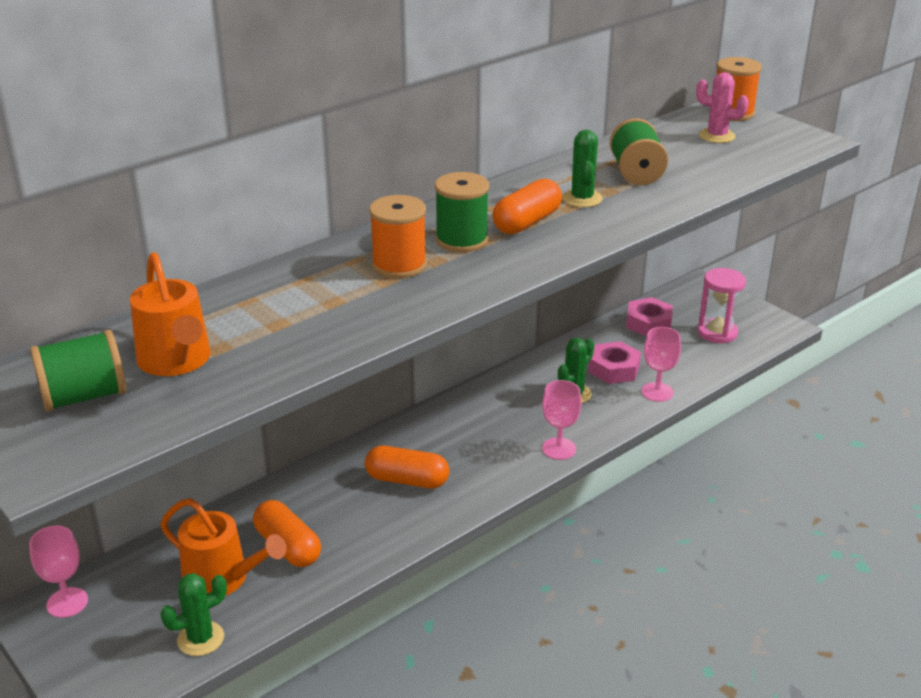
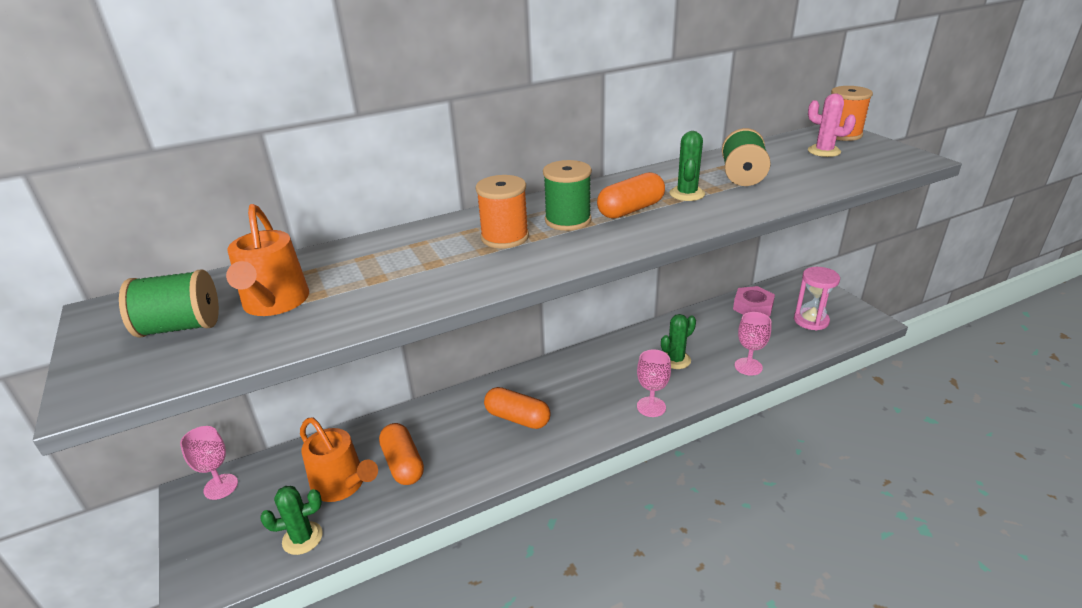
camera: 15 degrees right, 0 degrees up
pink nut [589,341,641,384] -> none

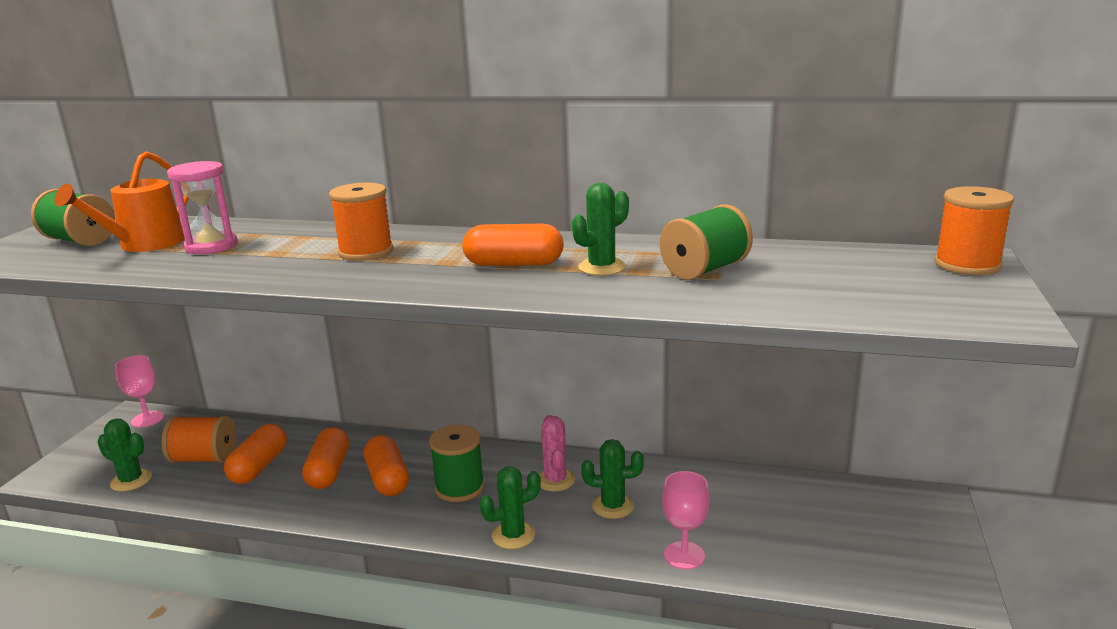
camera: 40 degrees right, 10 degrees down
orange watering can [300,418,378,502] -> orange spool [162,416,237,463]
green spool [543,160,592,231] -> green spool moved to [429,425,485,502]
pink goblet [637,349,671,417] -> green cactus [480,466,541,549]
pink nut [733,286,775,317] -> none
pink hourglass [794,267,840,330] -> pink hourglass moved to [167,161,238,254]
pink cactus [808,93,856,157] -> pink cactus moved to [538,415,575,491]
none -> orange capsule [302,427,349,489]

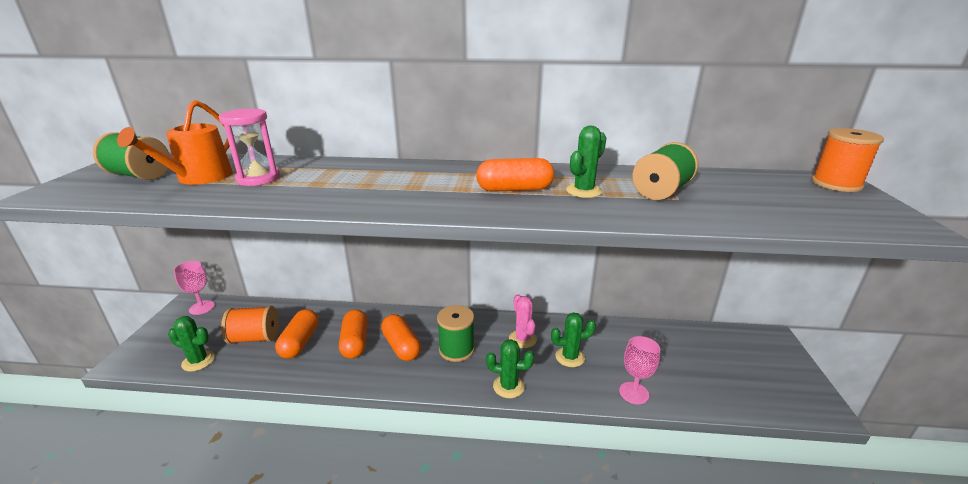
camera: 10 degrees left, 5 degrees up
orange spool [329,183,393,261] -> none
green cactus [480,466,541,549] -> green cactus turned 45 degrees clockwise [486,339,534,398]

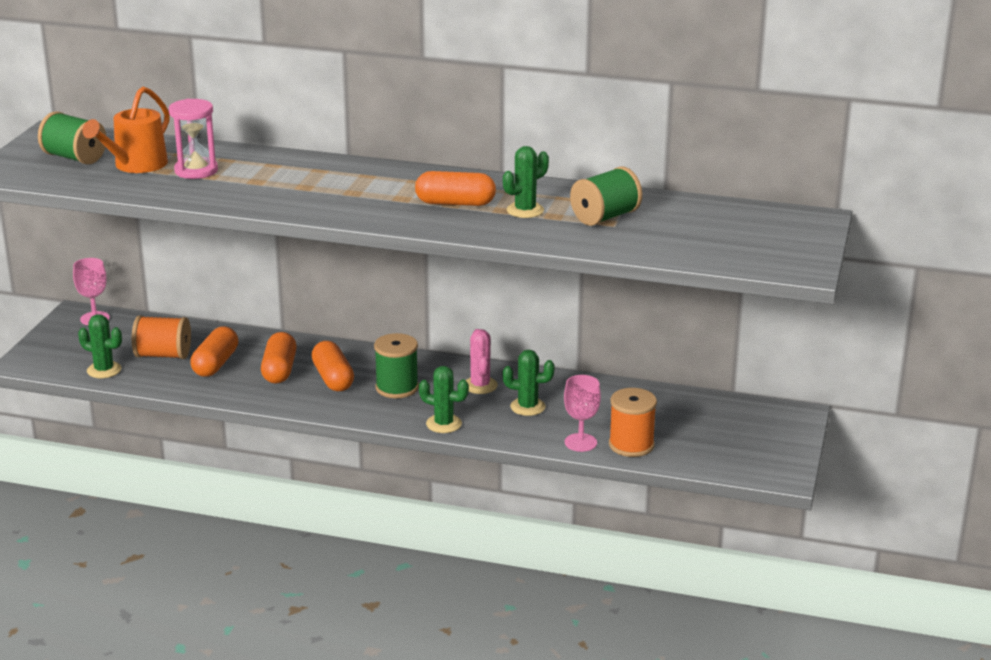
camera: 10 degrees right, 0 degrees up
orange spool [812,128,884,192] -> orange spool moved to [609,388,657,457]

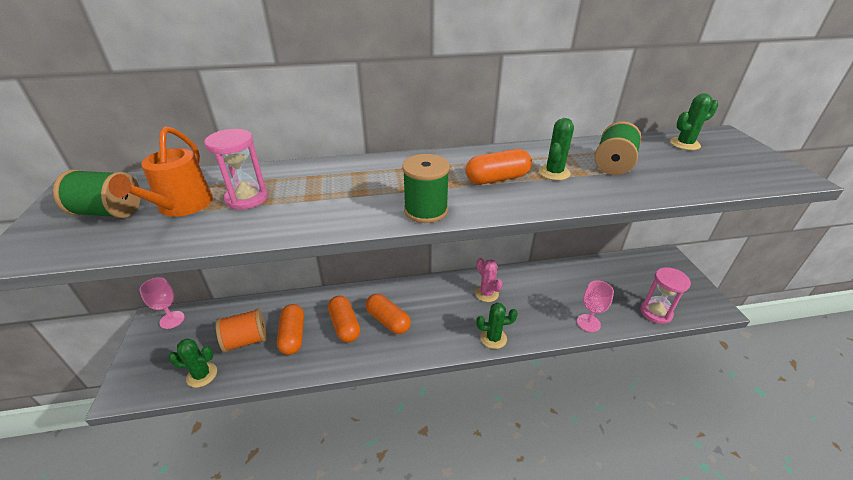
camera: 25 degrees left, 10 degrees up
green spool [374,333,419,398] -> green spool moved to [402,154,450,223]
green cactus [503,350,555,416] -> green cactus moved to [670,93,718,150]
orange spool [609,388,657,457] -> none
none -> pink hourglass [640,267,691,324]

